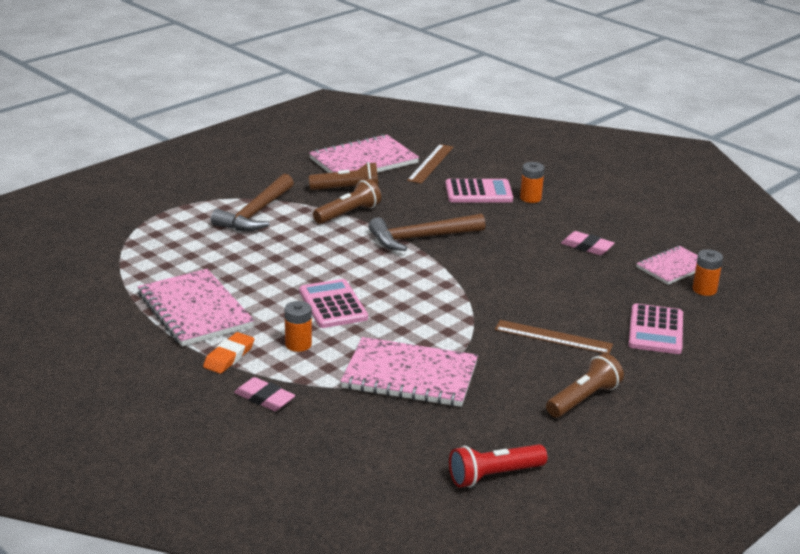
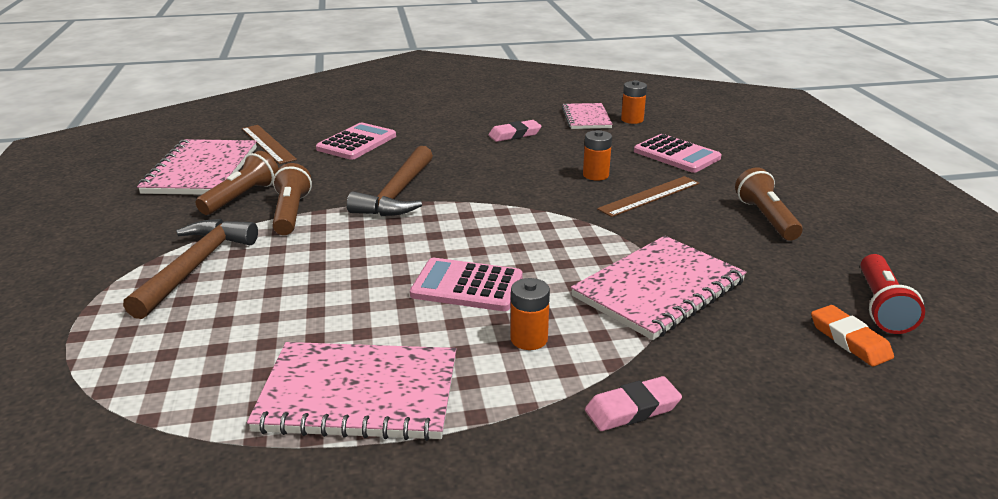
camera: 55 degrees left, 0 degrees up
orange eraser [203,332,254,374] -> orange eraser moved to [811,305,894,367]
brown hammer [211,174,294,231] -> brown hammer turned 135 degrees counterclockwise [123,219,258,319]
orange battery [520,162,545,203] -> orange battery moved to [583,130,612,181]

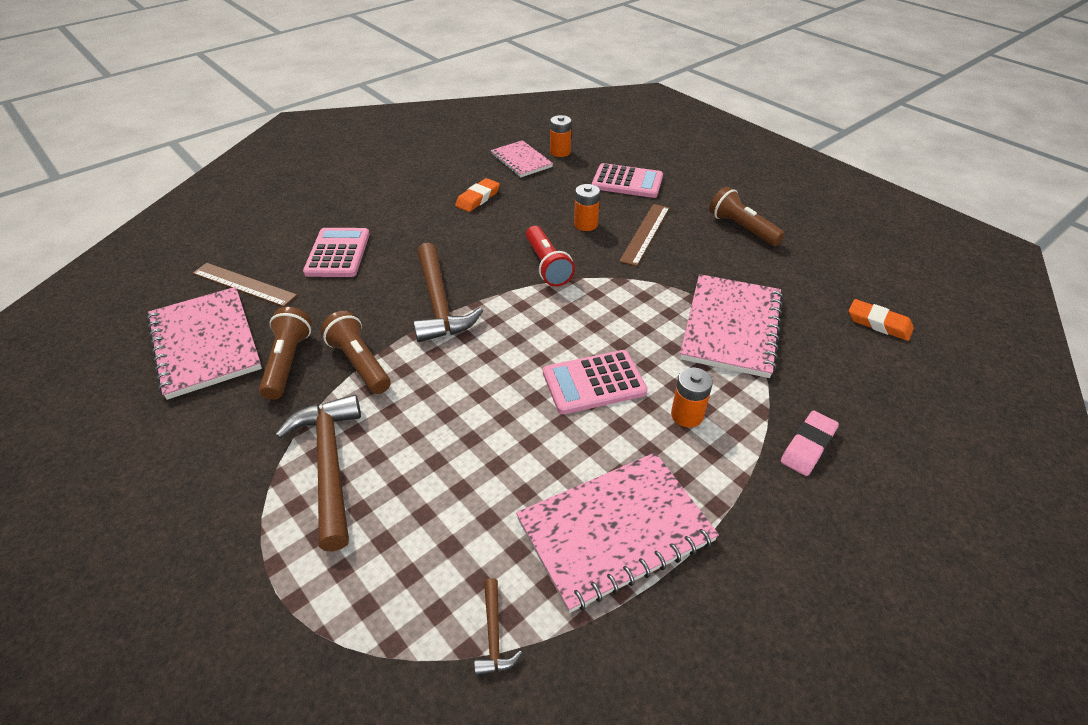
camera: 30 degrees left, 15 degrees up
pink eraser [488,120,542,142] -> orange eraser [455,178,500,212]
red flashlight [861,254,925,334] -> red flashlight moved to [526,226,575,287]
none -> brown hammer [474,578,522,675]

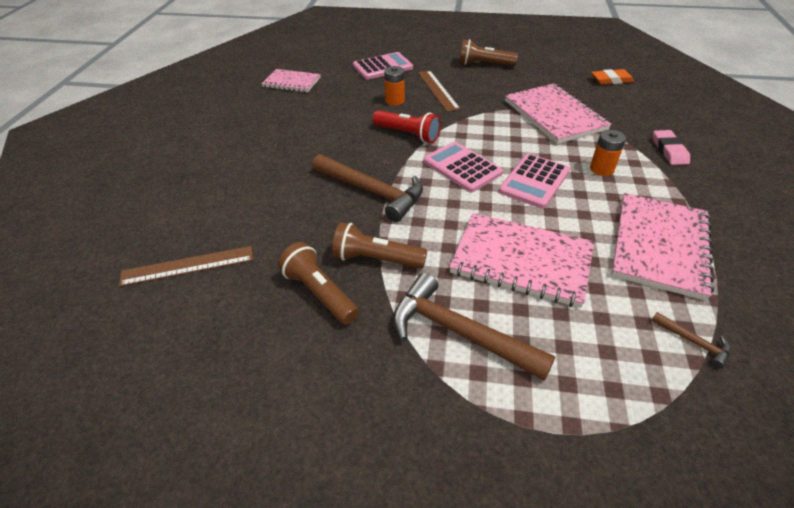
camera: 40 degrees left, 0 degrees up
pink notebook [146,287,262,400] -> pink notebook moved to [449,213,594,308]
pink calculator [303,228,370,277] -> pink calculator moved to [423,142,503,192]
orange eraser [455,178,500,212] -> none
orange battery [550,115,572,157] -> none

